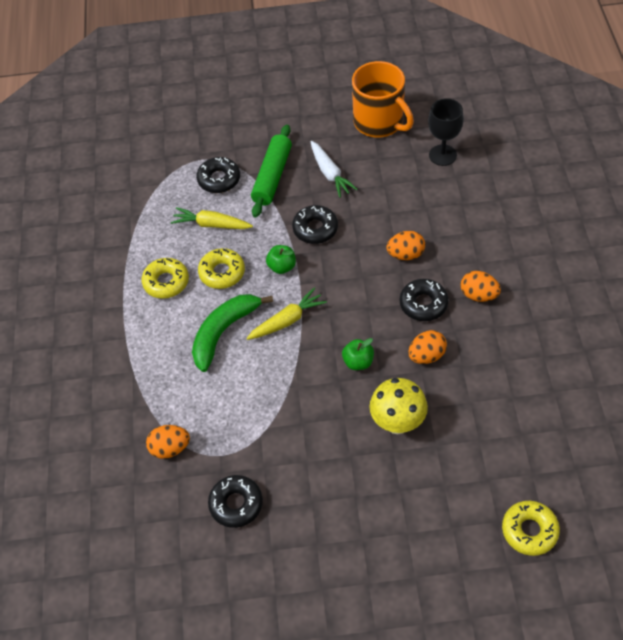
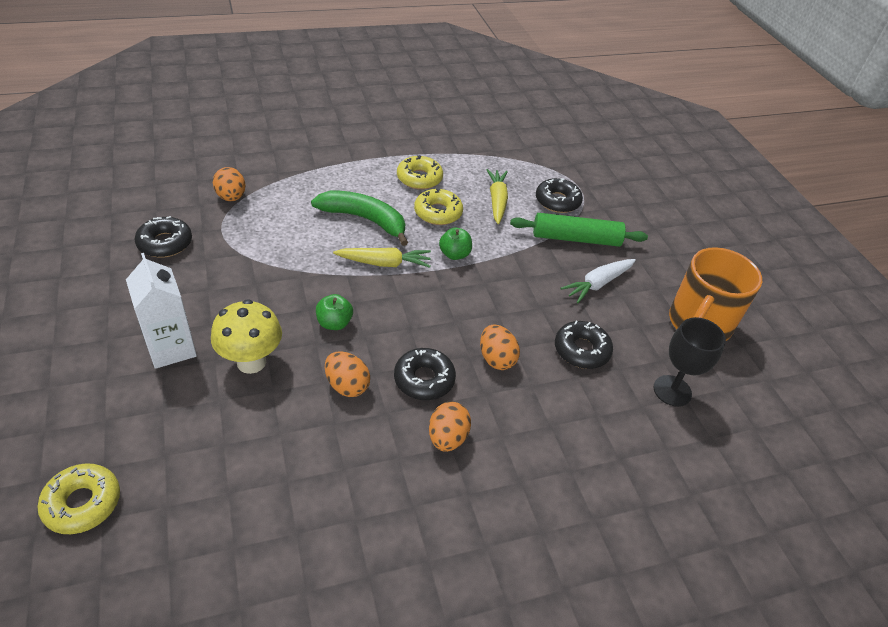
camera: 70 degrees right, 10 degrees down
yellow carrot [246,288,327,340] -> yellow carrot turned 45 degrees counterclockwise [333,248,431,268]
black donut [292,205,338,244] -> black donut moved to [555,321,613,369]
none -> white carton [126,253,197,369]

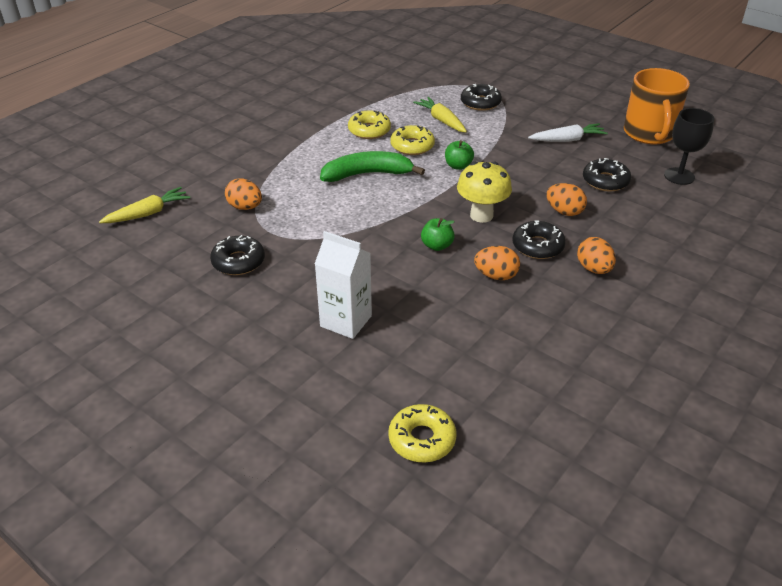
camera: 30 degrees left, 5 degrees down
yellow mushroom [211,299,282,374] -> yellow mushroom moved to [457,162,512,223]
yellow carrot [333,248,431,268] -> yellow carrot moved to [99,187,190,223]
green rolling pin [510,213,648,247] -> none
white carrot [561,259,636,303] -> white carrot turned 120 degrees counterclockwise [528,123,608,142]

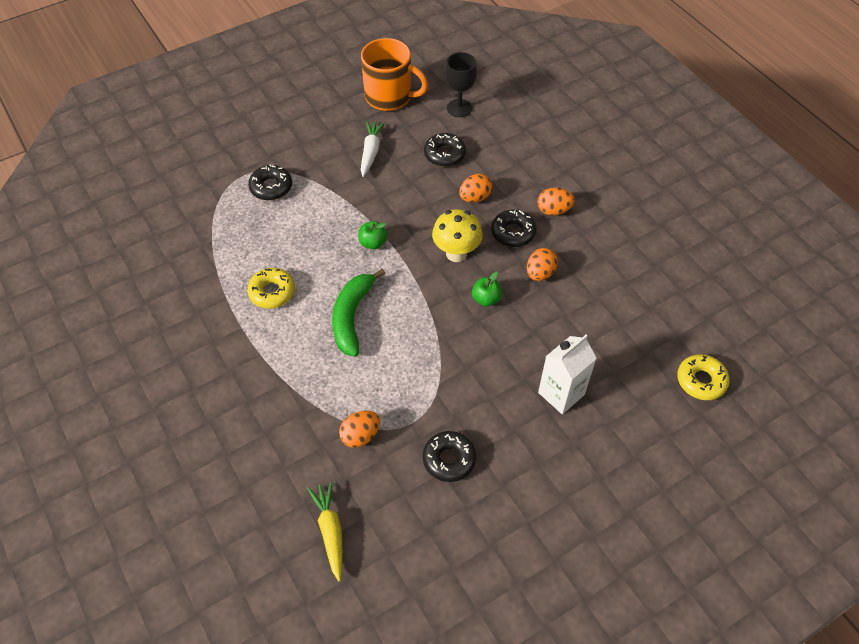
camera: 70 degrees left, 15 degrees up
yellow donut [390,125,435,155] -> none
yellow carrot [413,97,467,133] -> none

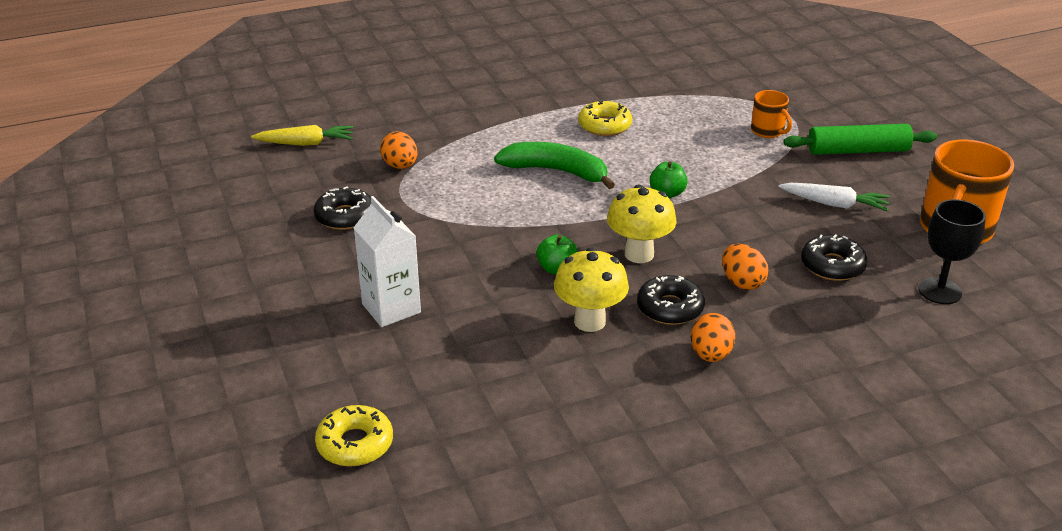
camera: 100 degrees right, 20 degrees down
black donut [248,165,292,200] -> orange mug [751,90,792,138]
orange egg [527,248,558,281] -> yellow mushroom [554,247,629,332]
none -> green rolling pin [783,124,937,155]

